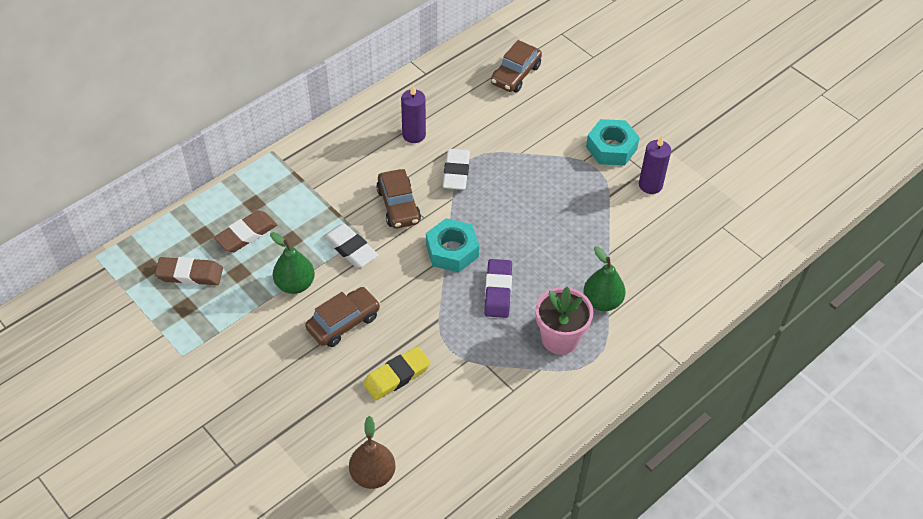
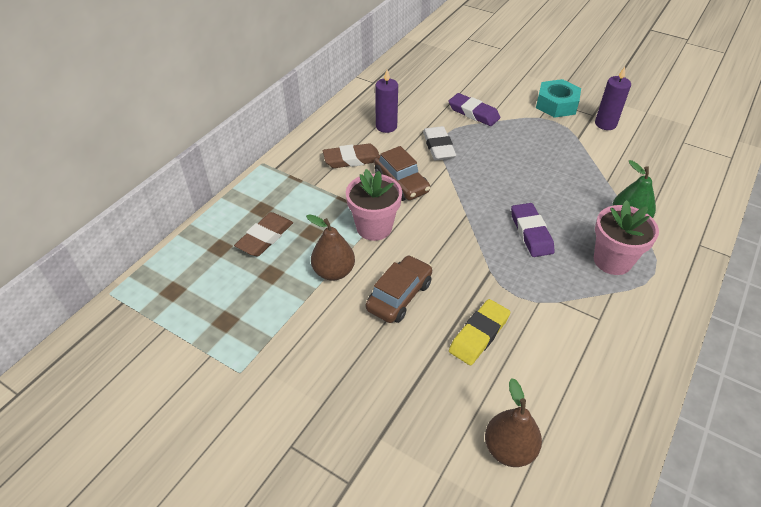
camera: 15 degrees left, 5 degrees down
brown eraser [155,257,223,285] -> brown eraser moved to [323,143,379,168]
green pear [270,232,315,294] -> brown pear [306,214,355,280]
white eraser [323,223,378,268] -> pink flower pot [346,169,402,241]
turquoise nut [426,218,479,272] -> none
brown car [491,40,542,93] -> none
none -> purple eraser [448,93,501,126]

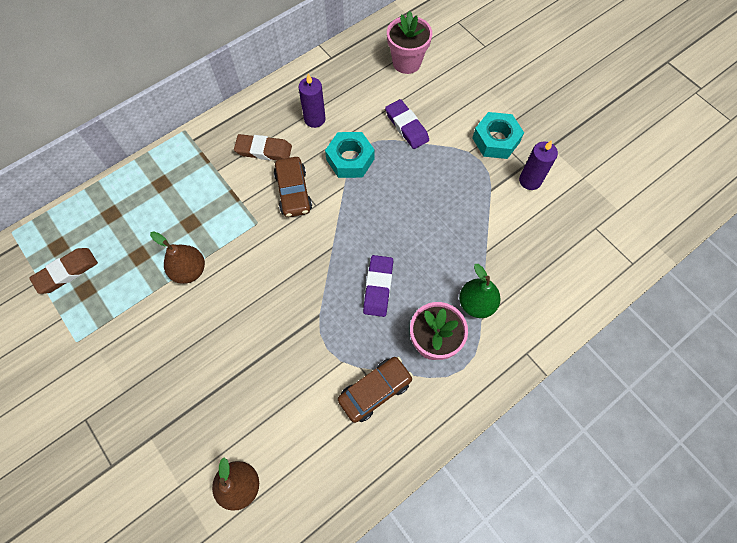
camera: 20 degrees right, 20 degrees up
brown eraser [234,212,293,256] -> brown eraser moved to [29,248,98,294]
pink flower pot [346,169,402,241] -> pink flower pot moved to [387,11,432,74]
brown car [366,255,432,323] -> brown car moved to [338,357,413,423]
white eraser [423,126,456,160] -> turquoise nut [325,132,375,178]
yellow eraser [449,299,510,365] -> none

